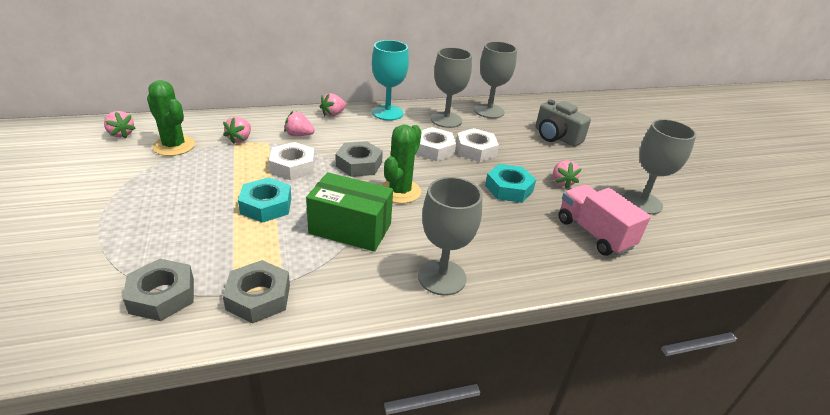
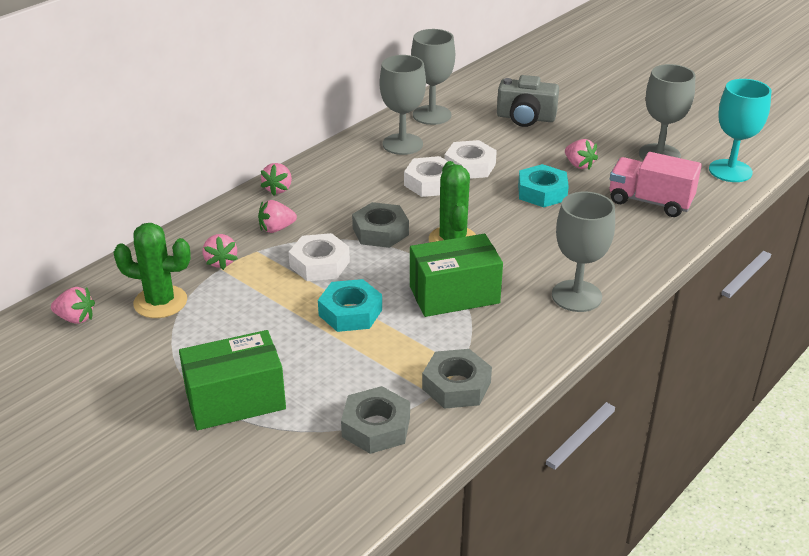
camera: 30 degrees left, 0 degrees up
turquoise goblet [372,40,409,121] -> turquoise goblet moved to [709,79,771,182]
none -> green box [179,330,286,430]

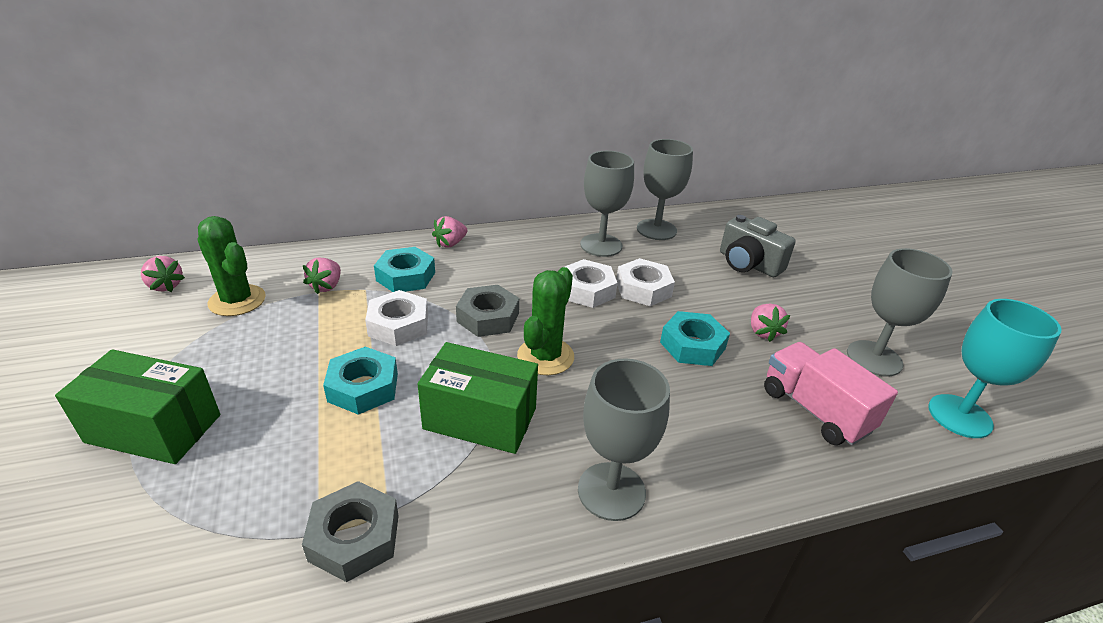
camera: 30 degrees right, 0 degrees up
pink strawberry [258,200,297,233] -> turquoise nut [374,247,435,292]
grey nut [341,386,410,454] -> none

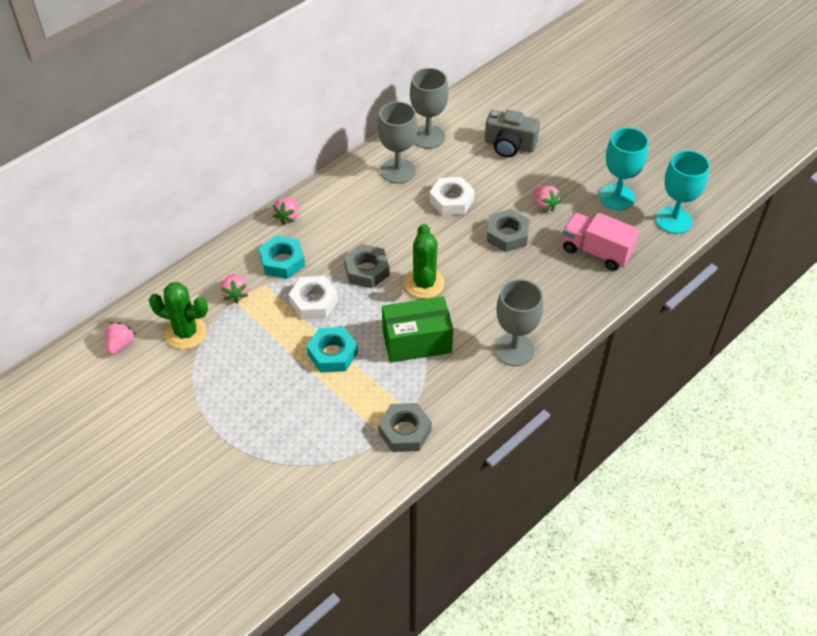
camera: 25 degrees left, 15 degrees up
green box [55,349,220,464] -> none
pink strawberry [141,256,185,292] -> pink strawberry turned 90 degrees counterclockwise [105,322,136,355]
white nut [565,259,617,308] -> none
turquoise nut [660,311,730,366] -> grey nut [487,209,530,252]
grey goblet [847,248,953,377] -> turquoise goblet [599,127,649,210]

